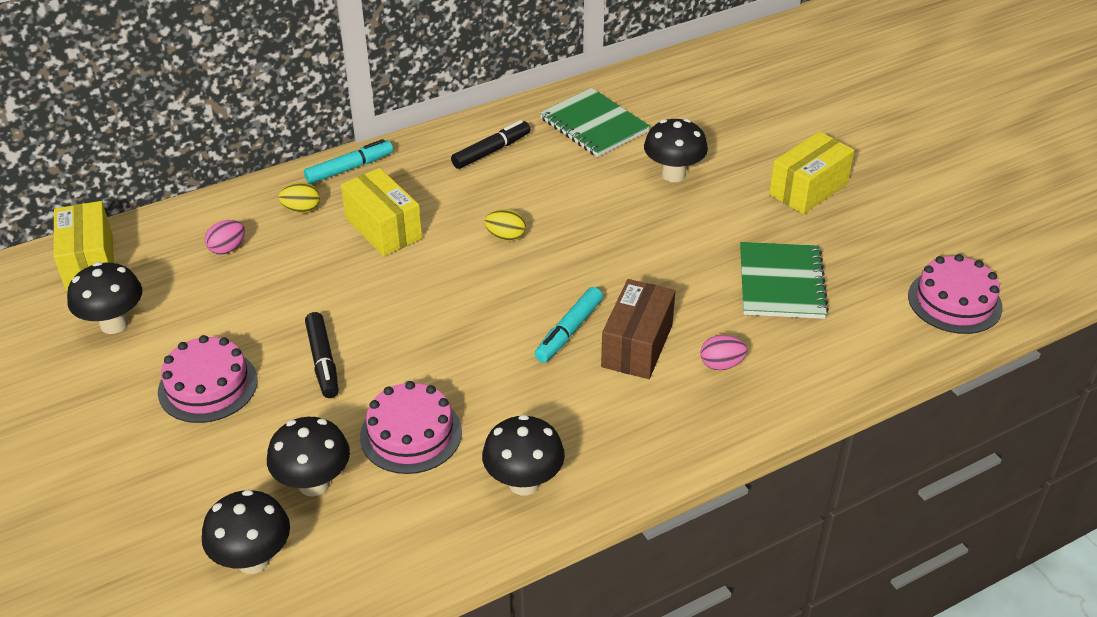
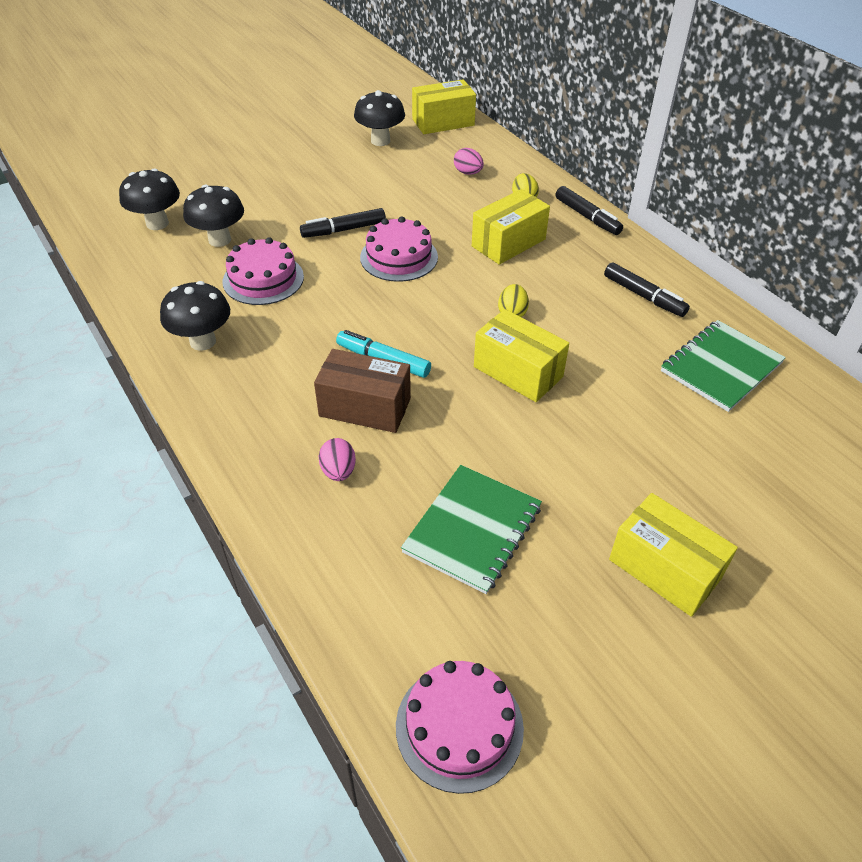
camera: 85 degrees right, 5 degrees up
pink cake [158,335,258,423] -> pink cake moved to [360,216,438,282]
turquoise marker [304,139,393,184] -> black marker [556,186,623,235]
black mushroom [644,119,708,182] -> none
green notebook [740,242,829,319] -> green notebook turned 60 degrees counterclockwise [401,465,542,594]
none -> yellow box [474,309,569,402]

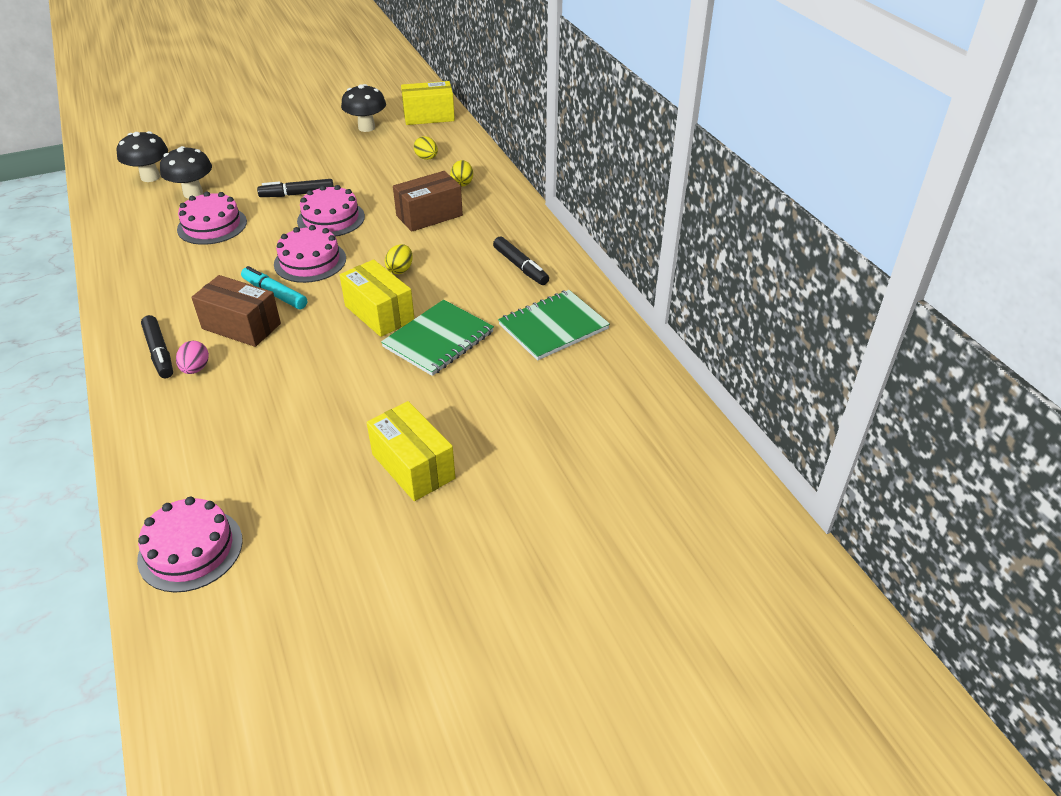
camera: 10 degrees right, 5 degrees down
black mushroom [160,281,230,351] -> none
green notebook [401,465,542,594] -> green notebook moved to [381,300,494,376]
pink egg [454,148,484,175] -> yellow egg [414,136,438,160]
yellow box [472,189,550,265] -> brown box [393,171,463,232]
black marker [556,186,623,235] -> black marker moved to [141,315,173,378]
none -> pink cake [274,225,346,283]

